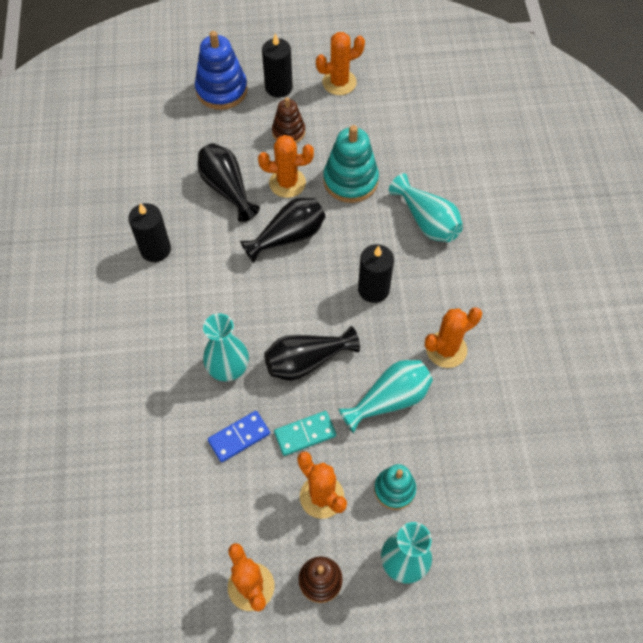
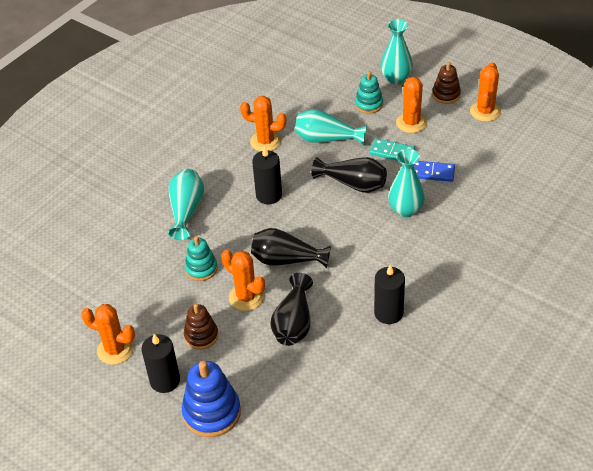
camera: 135 degrees left, 15 degrees down
turquoise stacking toy [323,125,379,203] -> turquoise stacking toy [185,236,218,281], size x0.62

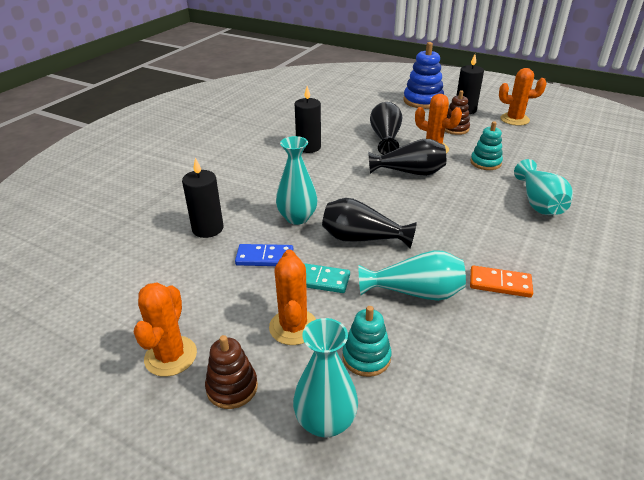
camera: 170 degrees right, 10 degrees down
orange cactus [240,96,287,151] -> orange domino [470,265,533,298]
black candle [252,146,282,204] -> black candle moved to [182,158,223,238]

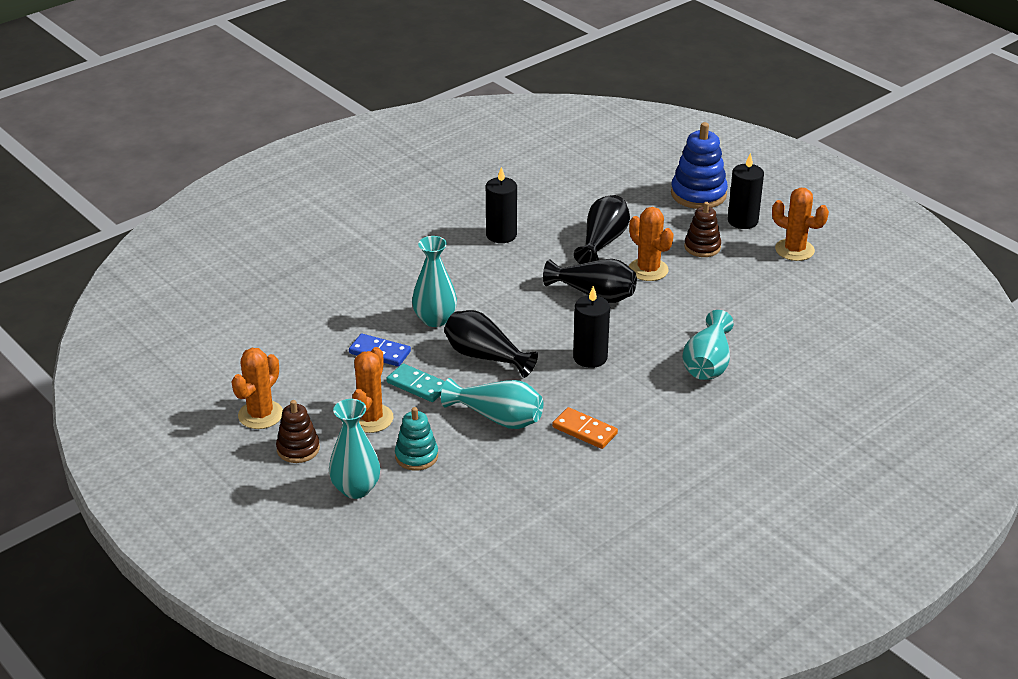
camera: 20 degrees right, 0 degrees up
black candle [182,158,223,238] -> black candle moved to [573,286,610,368]
turquoise stacking toy [470,121,503,170] -> none

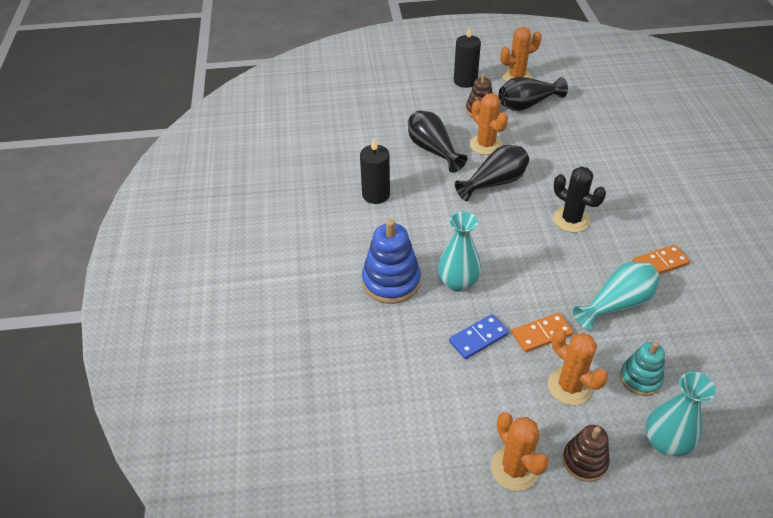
camera: 55 degrees left, 10 degrees up
turquoise domino [386,363,445,402] -> orange domino [512,313,573,352]
black vase [444,310,538,378] -> black vase moved to [499,77,568,111]
black candle [573,286,610,368] -> black cactus [553,166,606,233]
orange cactus [629,207,674,281] -> orange cactus turned 60 degrees clockwise [470,93,508,155]
blue stacking toy [671,122,728,209] -> blue stacking toy moved to [362,219,421,304]
turquoise vase [682,310,734,380] -> none

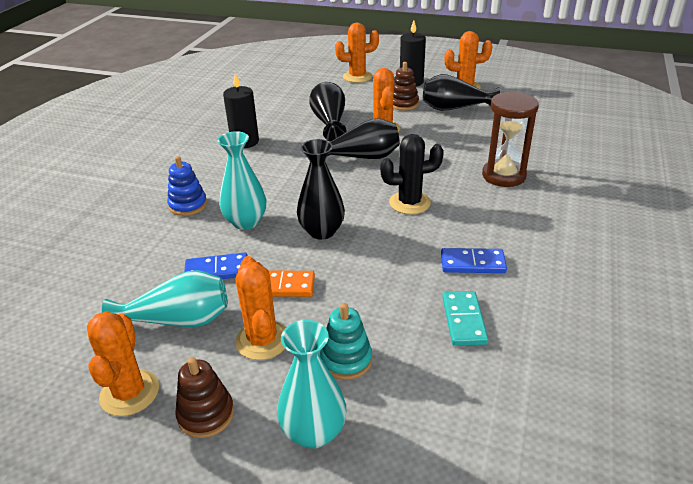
camera: 25 degrees right, 10 degrees down
blue stacking toy [362,219,421,304] -> blue stacking toy [167,156,207,216], size x0.62
black cactus [553,166,606,233] -> black cactus turned 75 degrees counterclockwise [380,134,444,214]
turquoise vase [572,262,660,330] -> turquoise vase moved to [102,270,228,327]
orange domino [633,244,690,274] -> blue domino [441,248,507,273]
none -> black vase [297,139,345,240]
none -> orange cactus [335,23,379,83]
none -> turquoise domino [442,291,488,346]
none -> brown hourglass [482,91,539,187]

